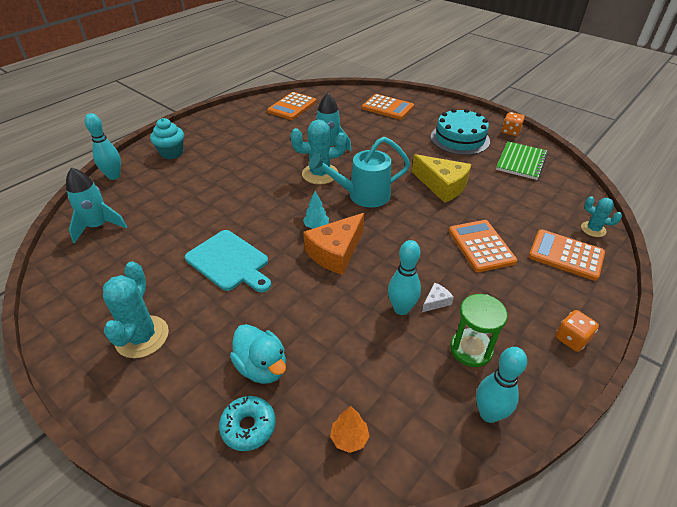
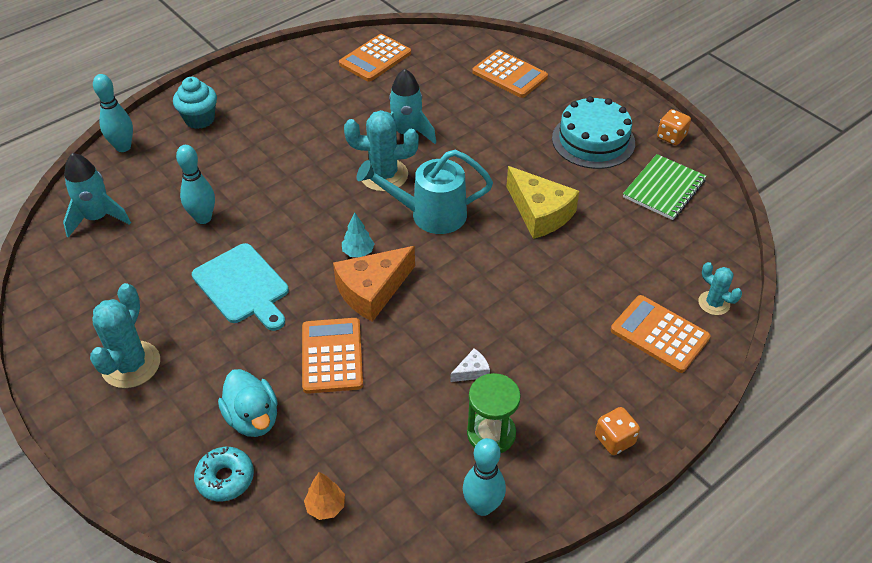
camera: 10 degrees right, 5 degrees up
turquoise bowling pin [388,240,421,315] -> turquoise bowling pin moved to [176,145,215,224]
orange calculator [449,220,517,272] -> orange calculator moved to [302,318,363,394]

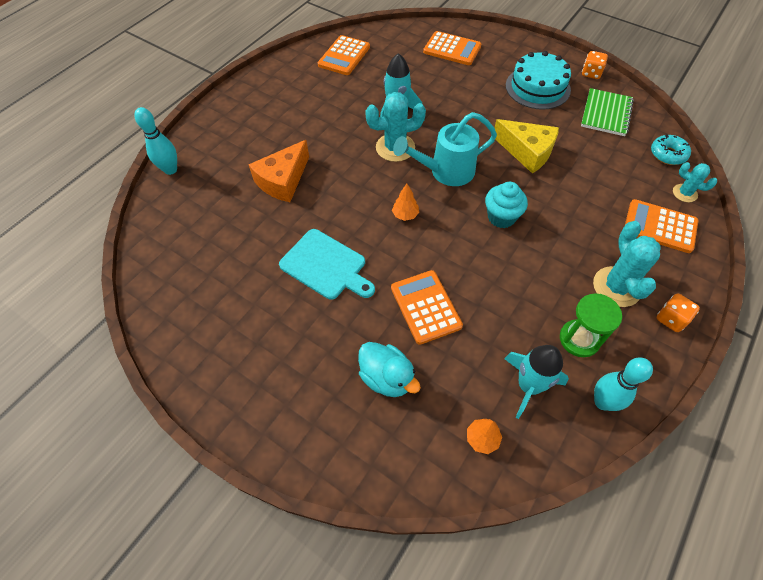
camera: 15 degrees left, 10 degrees up
turquoise rocket [63,153,131,237] -> turquoise rocket moved to [504,345,569,419]
turquoise cactus [90,283,160,388] -> turquoise cactus moved to [593,221,661,307]
turquoise cupcake [173,77,217,129] -> turquoise cupcake moved to [485,182,528,228]
turquoise bowling pin [176,145,215,224] -> none
turquoise donut [194,447,254,502] -> turquoise donut moved to [651,134,691,165]
orange cheese [333,246,415,322] -> orange cheese moved to [248,140,309,202]
turquoise tree [342,212,374,257] -> orange tree [392,184,419,221]
white cheese [450,348,490,382] -> none

